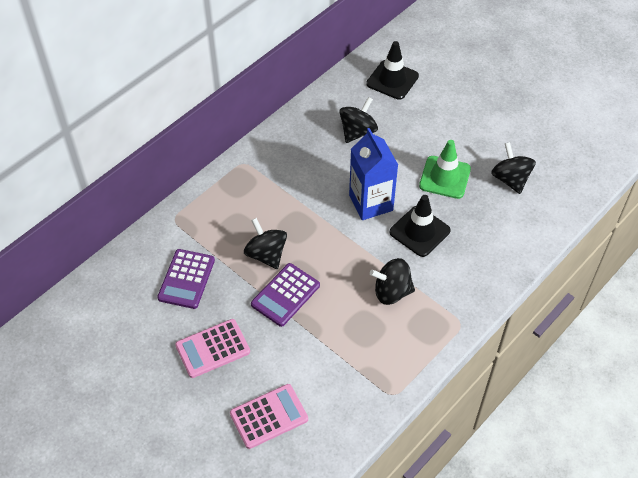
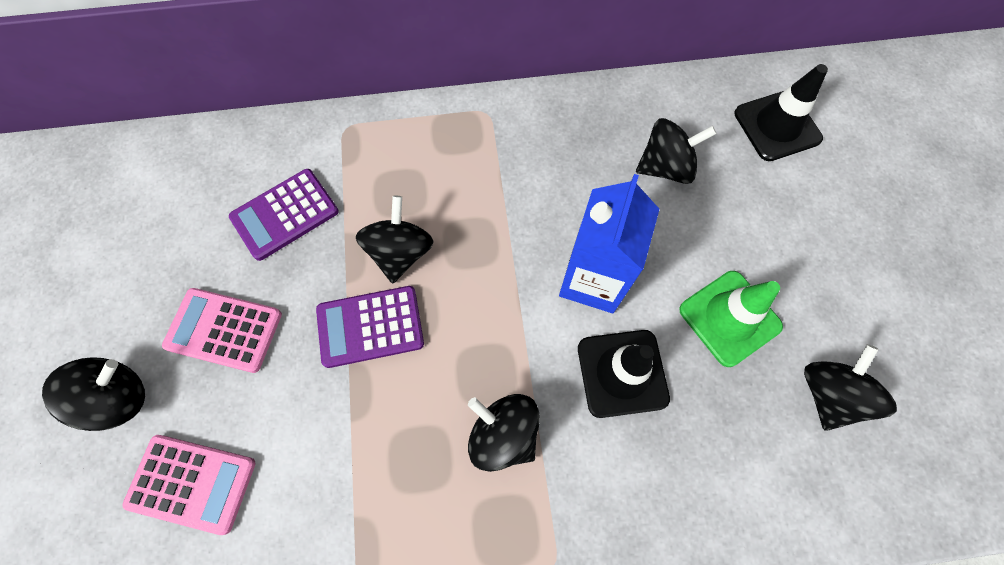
camera: 40 degrees right, 15 degrees up
none -> black spinning top [42,357,145,431]

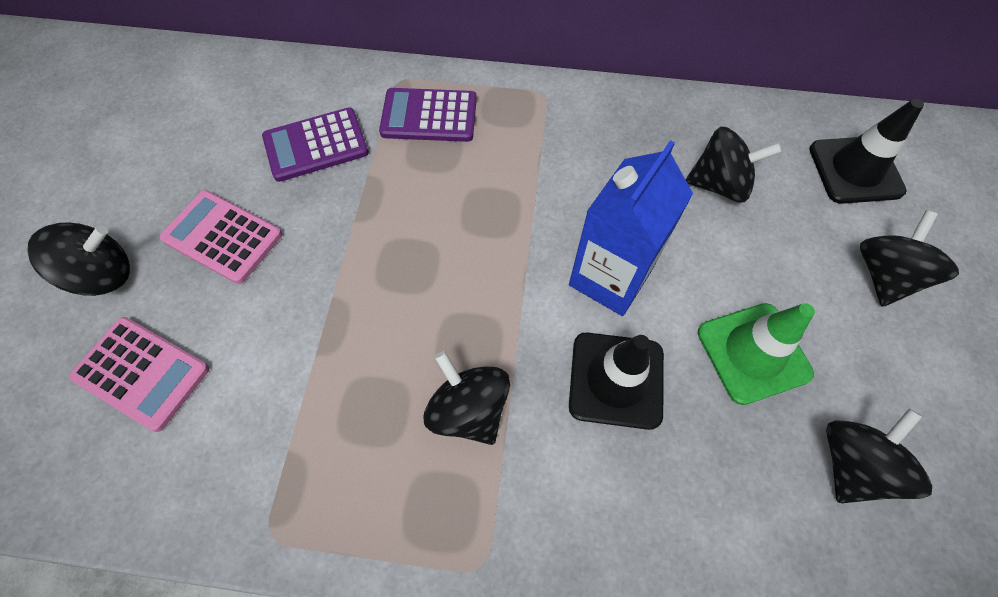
camera: 15 degrees right, 5 degrees down
purple calculator [316,286,424,368] -> purple calculator moved to [379,88,477,142]
black spinning top [356,196,434,283] -> black spinning top moved to [860,210,959,307]

